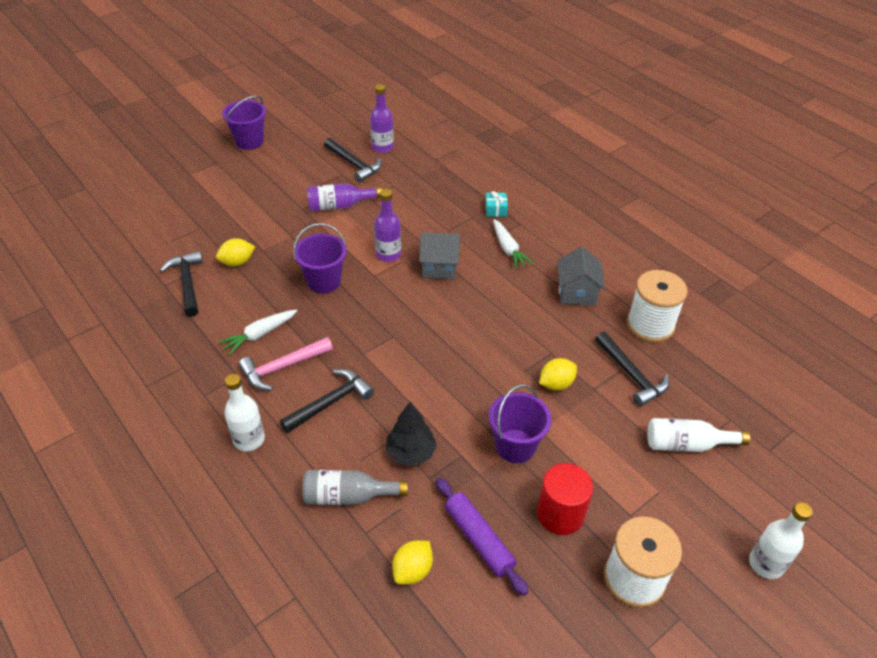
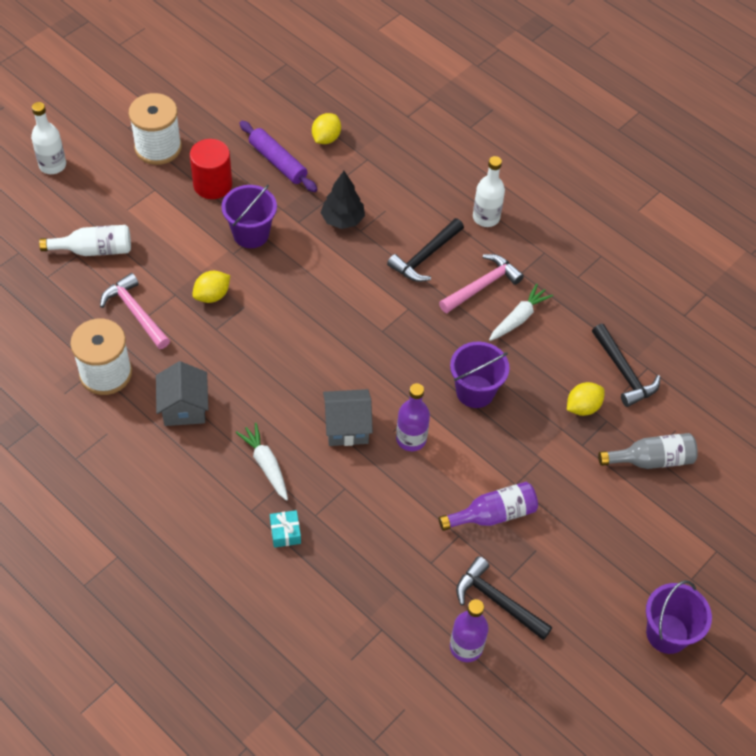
camera: 170 degrees right, 10 degrees up
grey bottle [302,470,408,505] -> grey bottle moved to [598,433,698,469]
black hammer [595,332,669,407] -> pink hammer [100,273,170,349]

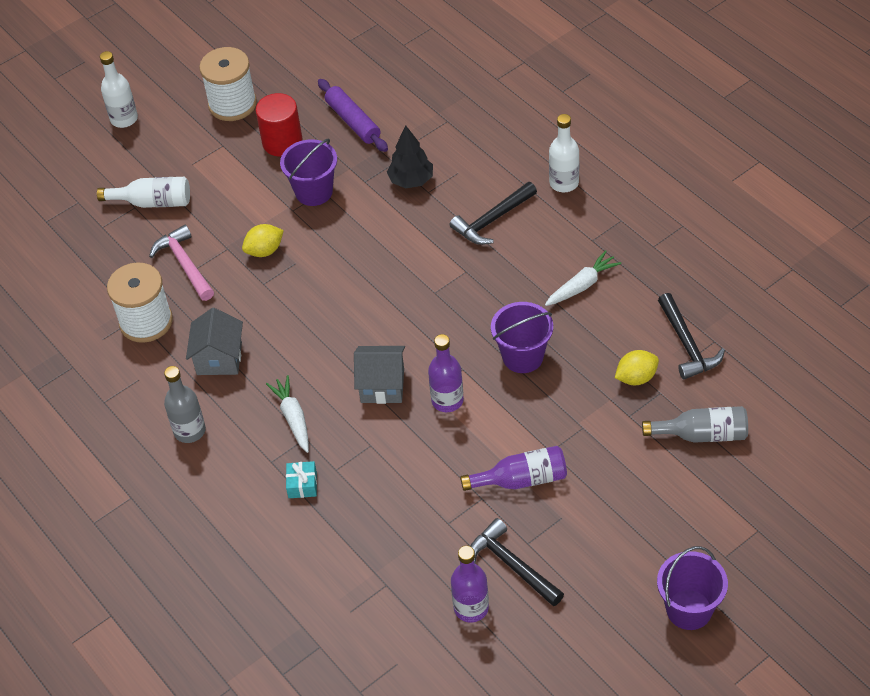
camera: 15 degrees right, 5 degrees down
yellow lemon [312,113,341,144] -> none
pink hammer [439,254,524,313] -> none
none -> grey bottle [164,366,206,443]

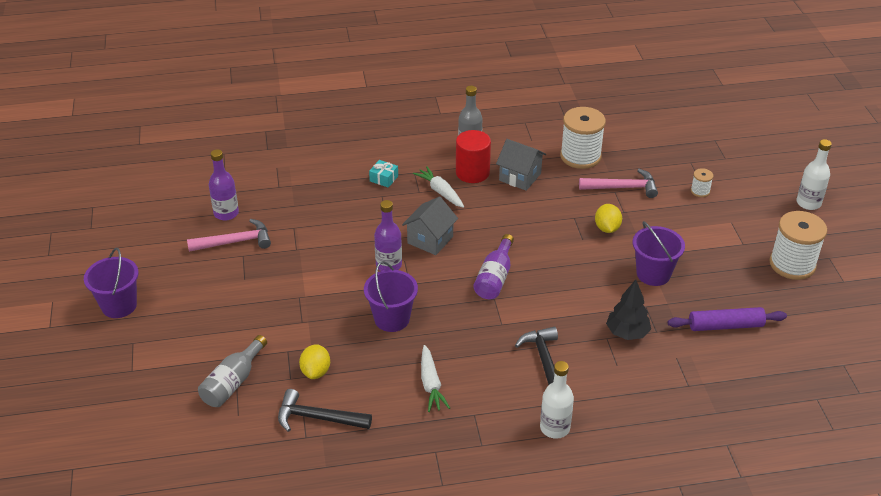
camera: 115 degrees right, 10 degrees down
white bottle [97,177,190,208] -> white spool [691,168,713,197]
red cylinder [256,93,303,157] -> red cylinder moved to [456,130,491,183]
white carrot [266,375,309,453] -> white carrot turned 135 degrees counterclockwise [413,166,464,208]
purple bottle [460,446,567,491] -> purple bottle moved to [473,234,514,299]
black hammer [470,518,564,606] -> pink hammer [187,219,271,252]

